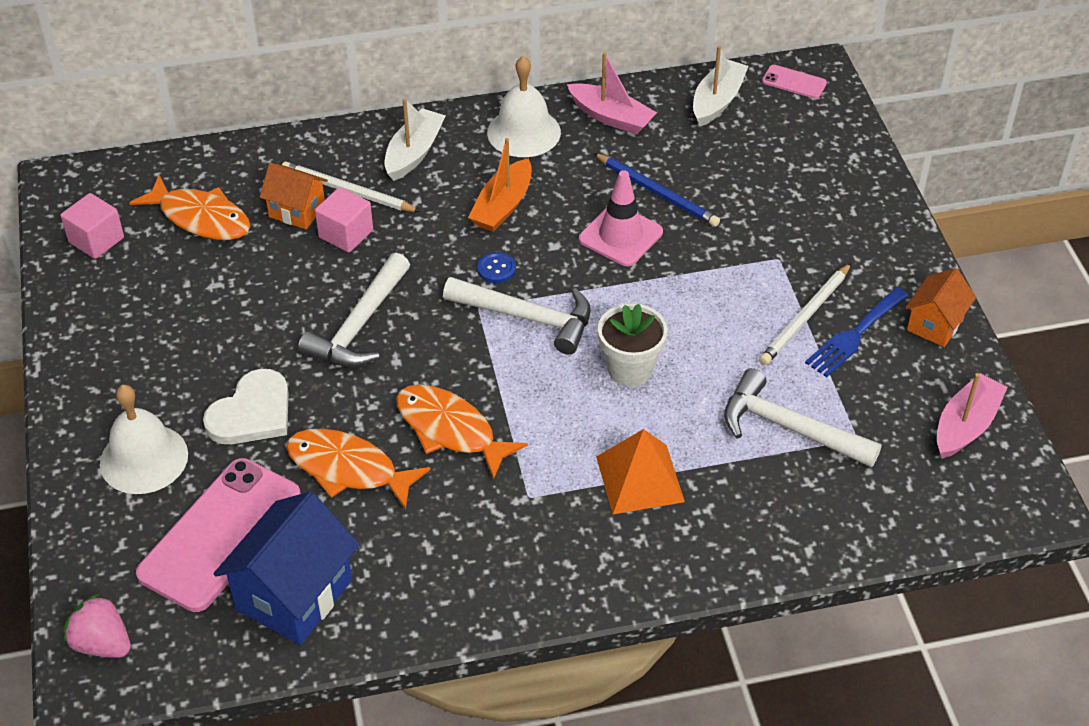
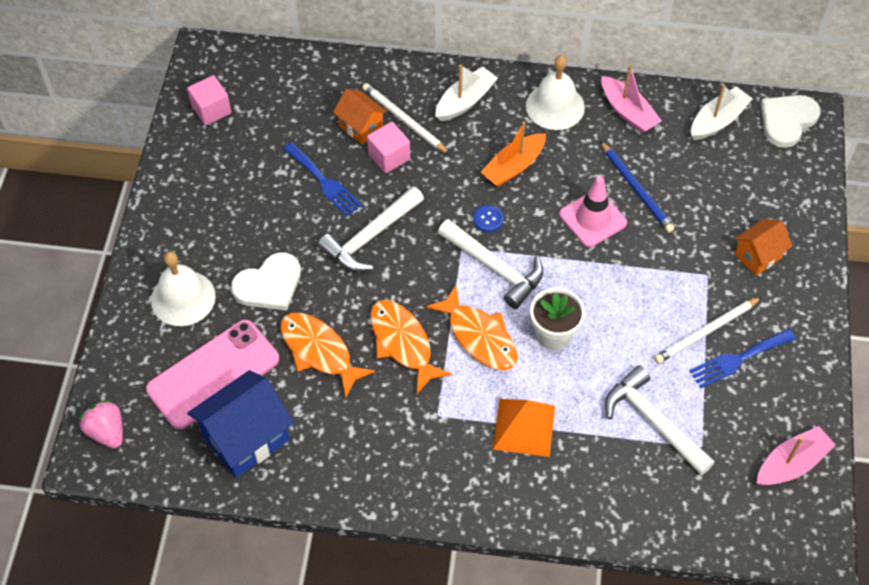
camera: 20 degrees right, 10 degrees up
orange fish [129,175,251,240] -> orange fish moved to [426,285,518,370]
pink phone [762,65,827,99] -> white heart [761,95,821,148]
orange house [905,268,976,347] -> orange house moved to [734,219,793,276]
none -> blue fork [283,142,363,217]

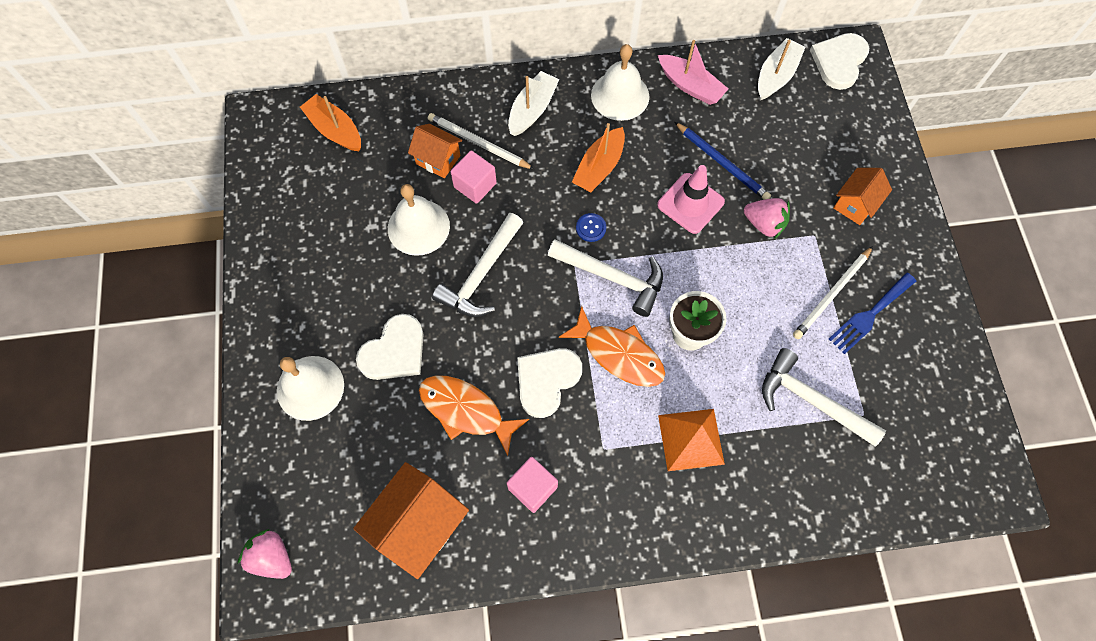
camera: 15 degrees left, 10 degrees up
pink phone [146,320,279,429] -> none
pink cube [187,75,231,126] -> pink cube moved to [507,457,558,513]
blue house [187,370,294,478] -> orange house [353,462,469,579]
blue fork [283,142,363,217] -> white bell [388,184,450,256]
orange fish [370,300,452,394] -> white heart [517,348,582,418]
pink boat [757,426,836,485] -> none
none -> orange boat [300,94,361,151]
none -> pink strawberry [744,198,790,239]

